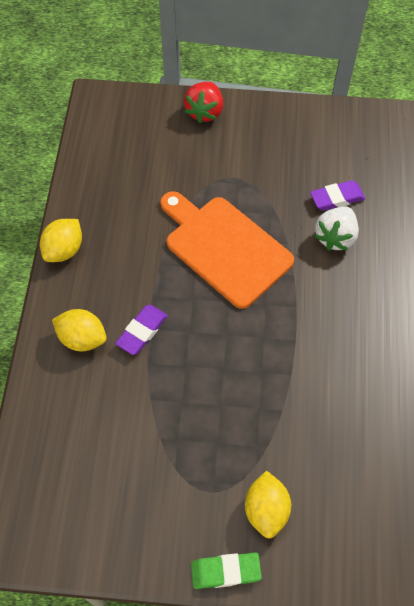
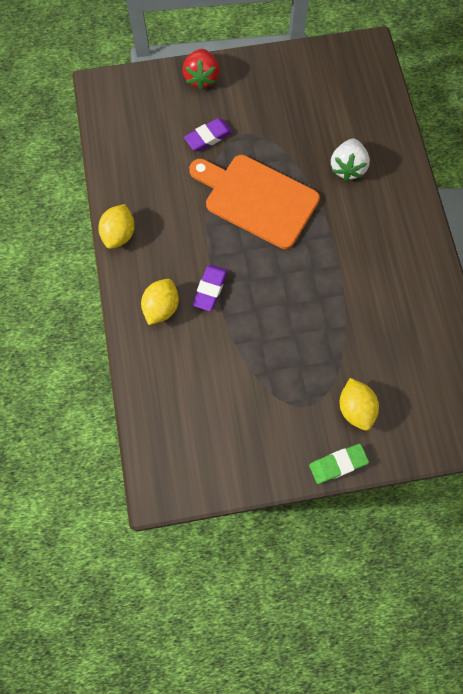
camera: 15 degrees left, 10 degrees up
yellow lemon [52,309,107,351] -> yellow lemon turned 75 degrees counterclockwise [141,279,179,325]
purple eraser [310,180,365,211] -> purple eraser moved to [184,118,233,151]

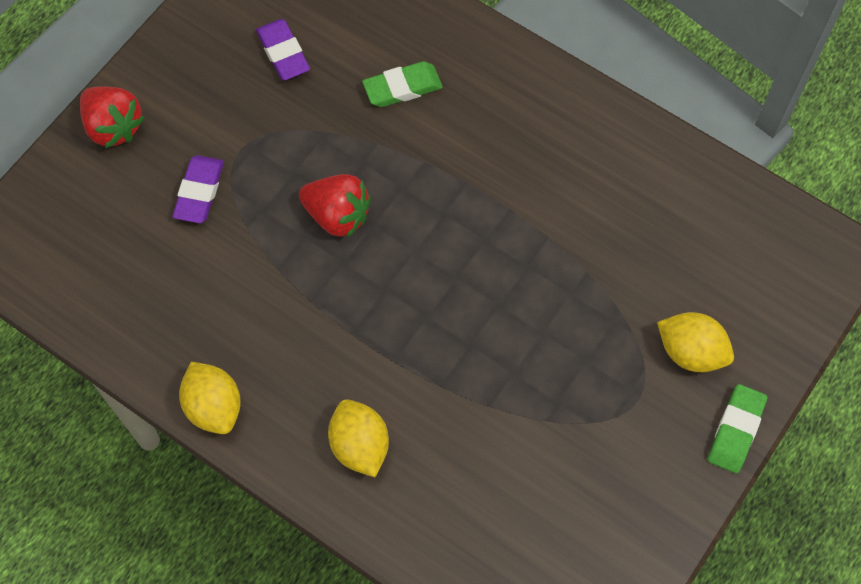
camera: 45 degrees left, 5 degrees down
orange cutting board [189,155,320,249] -> red strawberry [299,174,371,238]
purple eraser [192,264,228,311] -> purple eraser moved to [256,19,310,80]
white strawberry [331,138,370,181] -> green eraser [362,61,443,107]

